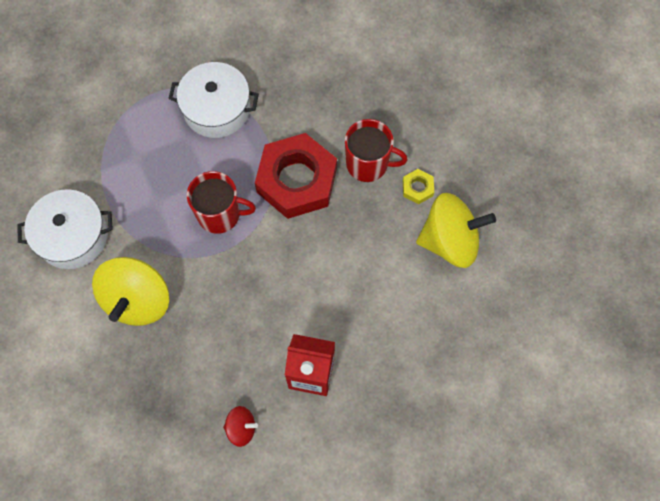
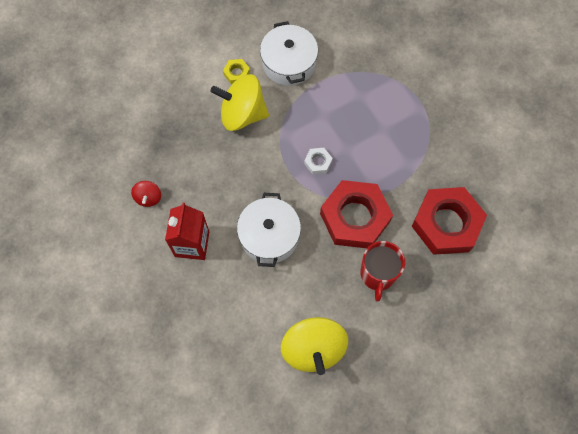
camera: 85 degrees right, 0 degrees up
white pot [168,62,259,138] -> white pot moved to [237,193,301,267]
red mug [187,171,256,234] -> white nut [304,148,332,174]
yellow nut [403,169,434,204] -> yellow nut moved to [223,59,250,84]
none -> red nut [412,187,487,255]

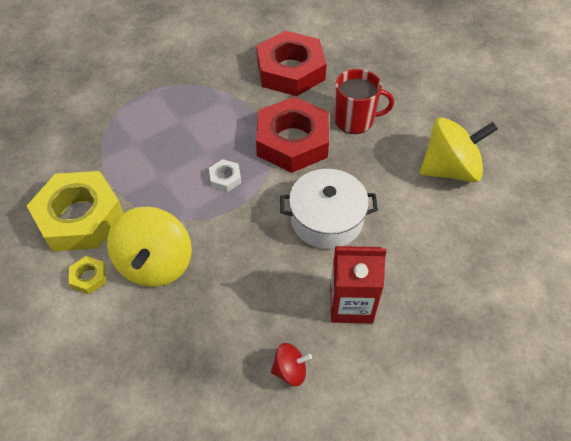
camera: 95 degrees left, 15 degrees down
white pot [260,21,318,86] -> yellow nut [27,171,123,251]

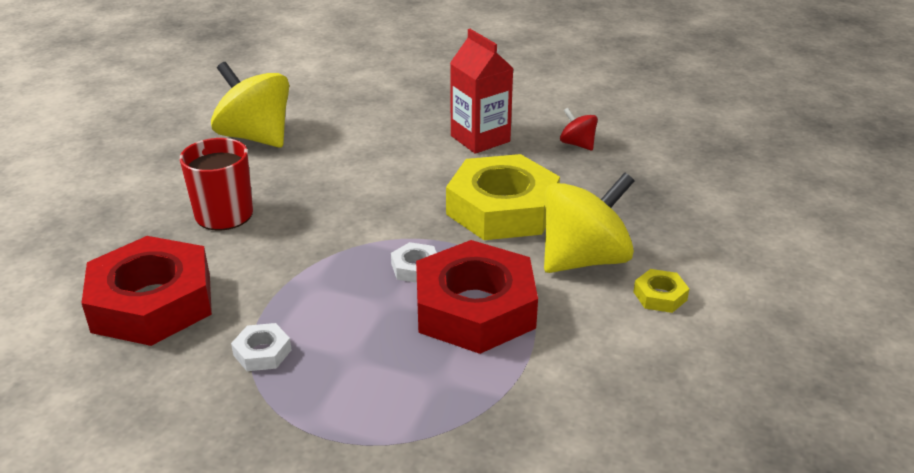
camera: 125 degrees left, 20 degrees down
yellow nut [27,171,123,251] -> yellow nut moved to [446,154,560,240]
red nut [256,97,329,173] -> red nut moved to [416,240,538,354]
white pot [280,169,378,249] -> none
none -> white nut [231,323,292,371]

